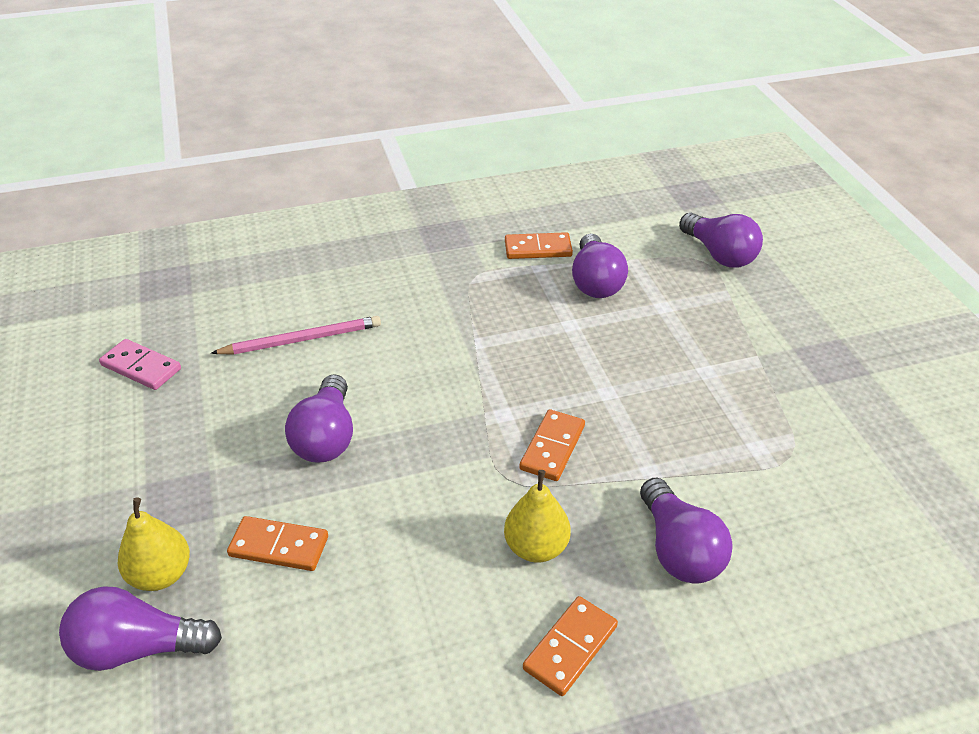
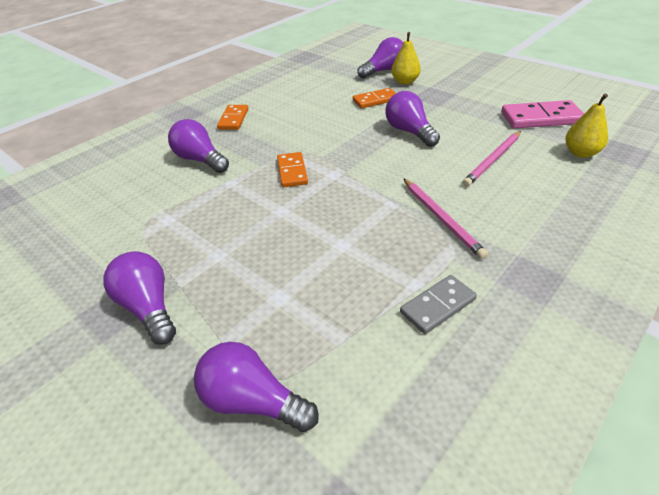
camera: 150 degrees right, 0 degrees up
pink domino [99,339,181,390] -> pink domino [501,100,584,129], size x1.55
yellow pear [504,470,571,563] -> yellow pear moved to [566,94,608,158]
orange domino [505,232,573,259] -> grey domino [400,275,477,334]
purple light bulb [572,234,628,298] -> purple light bulb moved to [103,251,176,344]
none -> pink pencil [403,178,488,259]

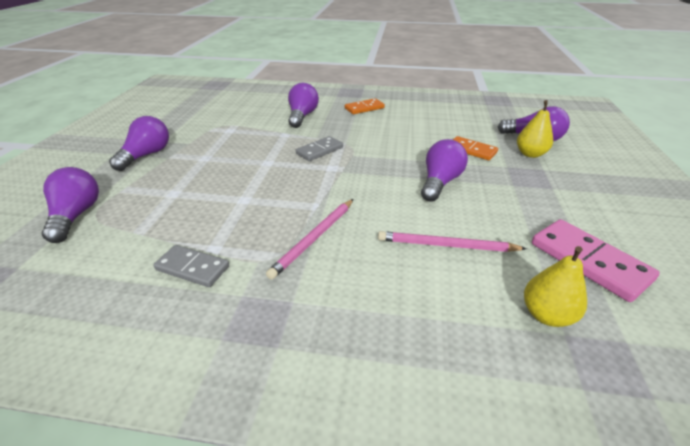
camera: 55 degrees right, 5 degrees down
orange domino [277,152,308,187] -> grey domino [296,136,343,161]

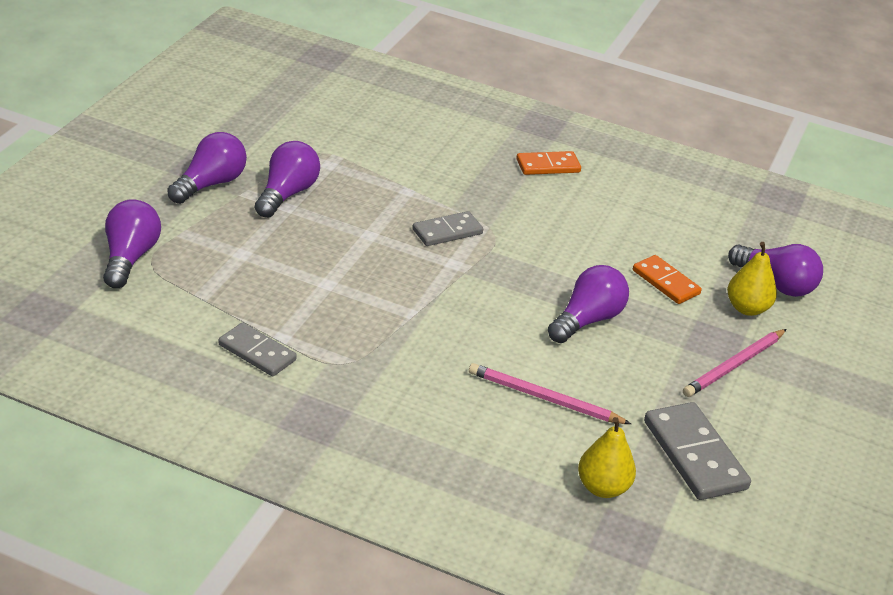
camera: 10 degrees right, 0 degrees up
pink pencil [266,199,353,280] -> pink pencil moved to [683,329,786,397]
purple light bulb [288,83,319,128] -> purple light bulb moved to [254,141,320,218]
pink domino [532,219,660,302] -> grey domino [644,402,751,500]

